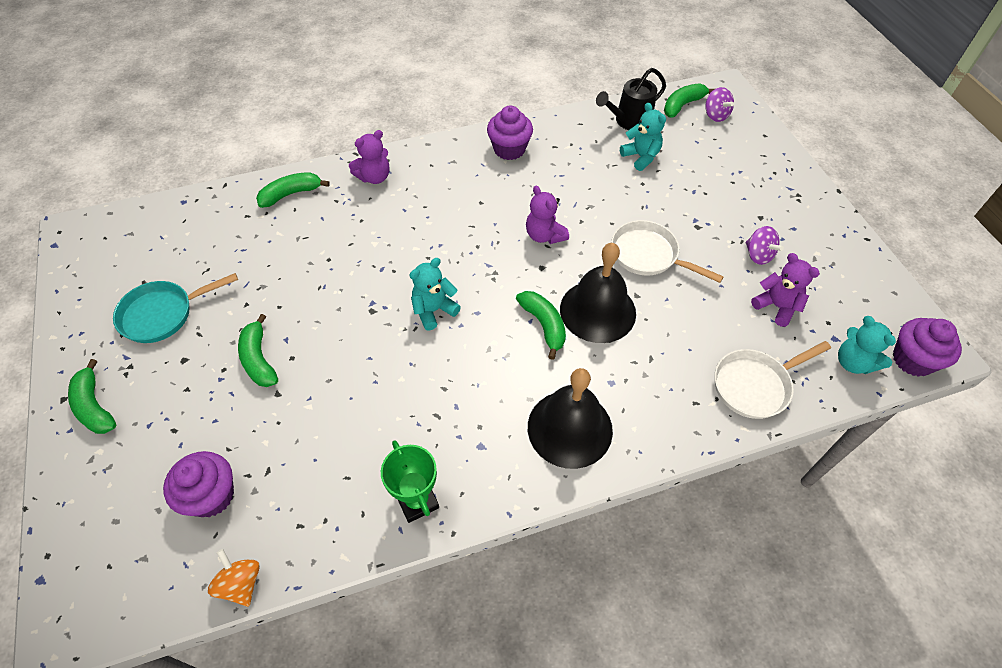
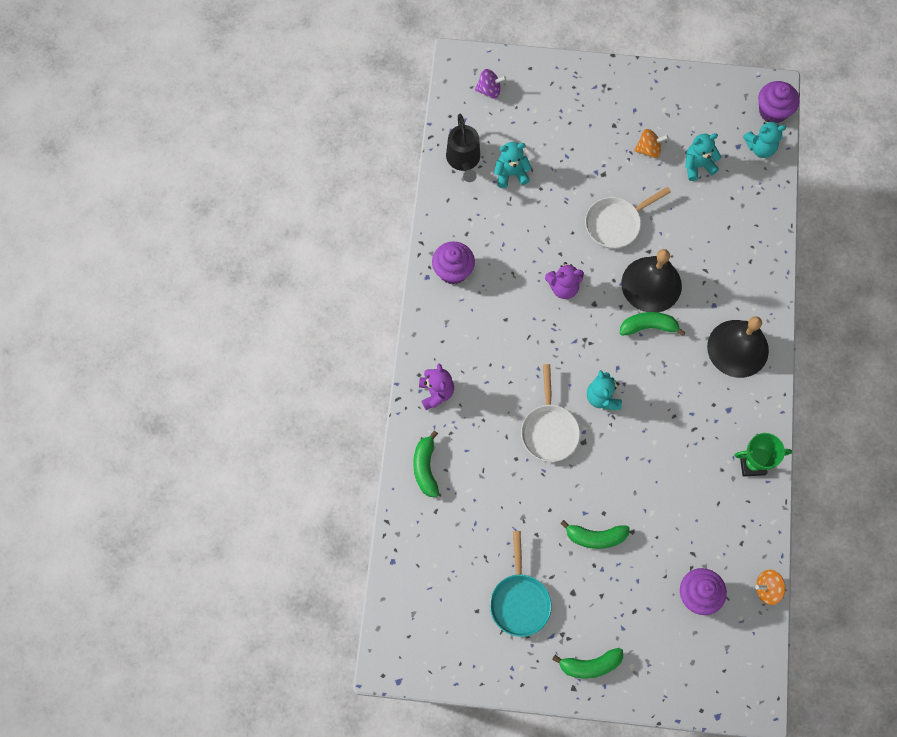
camera: 65 degrees left, 15 degrees up
green banana [664,83,714,118] -> none
white pan [714,341,831,419] -> white pan moved to [521,364,580,462]
purple spinning top [746,226,784,265] -> orange spinning top [634,129,669,158]
purple teddy bear [751,253,820,327] -> turquoise teddy bear [685,133,721,181]

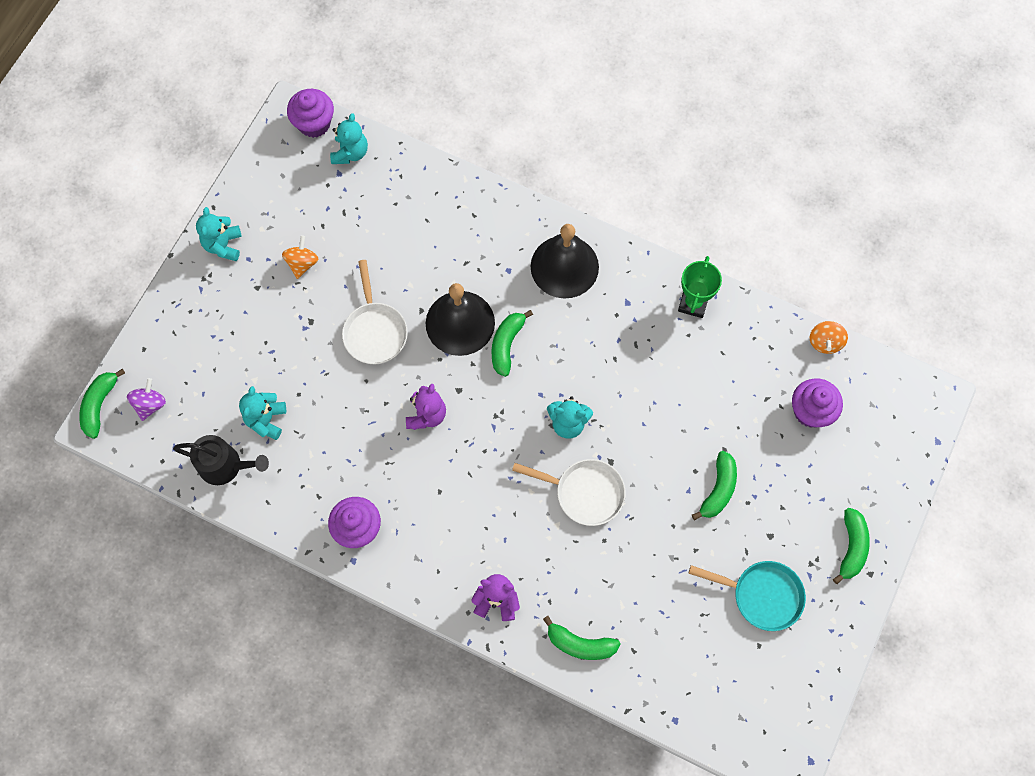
camera: 70 degrees left, 0 degrees up
turquoise teddy bear [685,133,721,181] -> turquoise teddy bear moved to [196,207,241,261]
none -> green banana [79,369,125,439]

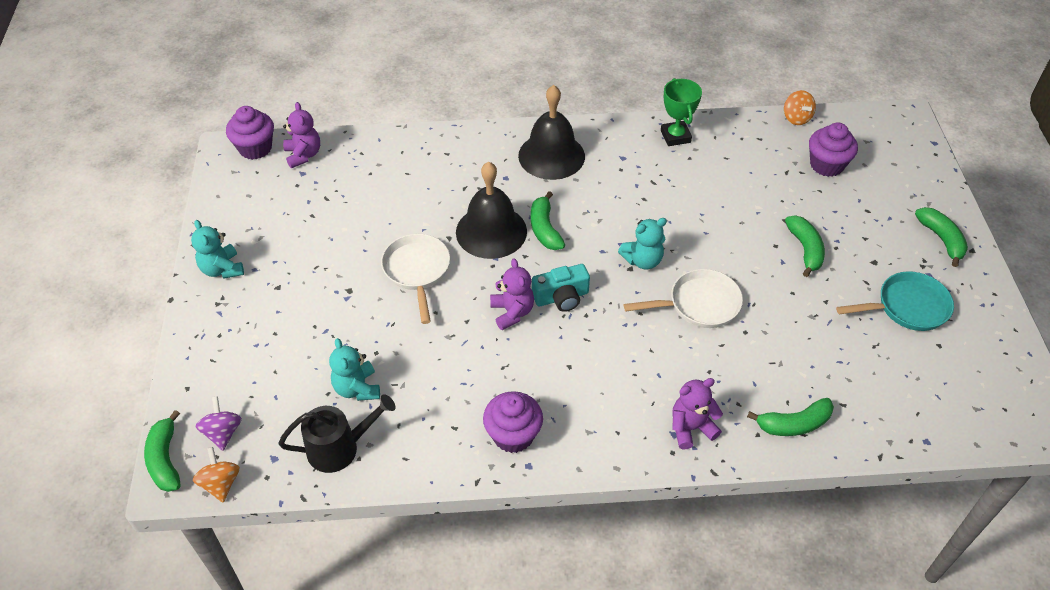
camera: 30 degrees left, 20 degrees down
orange spinning top [282,235,319,279] -> orange spinning top moved to [193,447,240,502]
turquoise teddy bear [330,113,368,164] -> purple teddy bear [283,102,320,168]
white pan [342,260,408,364] -> white pan turned 150 degrees counterclockwise [381,234,450,324]
none -> turquoise camera [532,264,590,312]

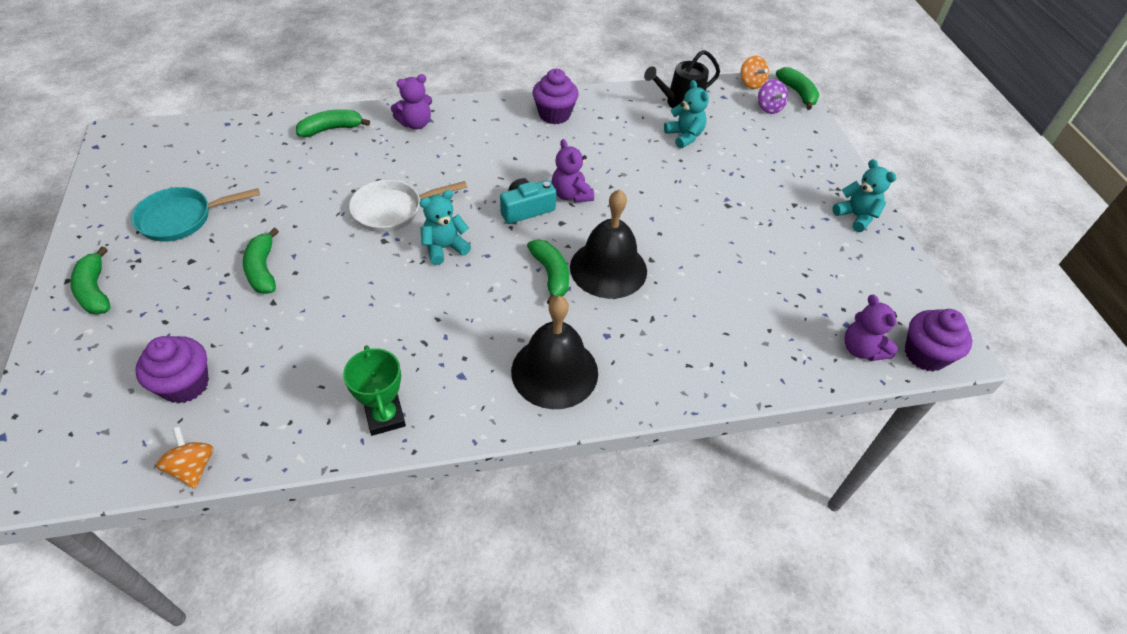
camera: 170 degrees right, 0 degrees up
white pan [381,234,450,324] -> none

